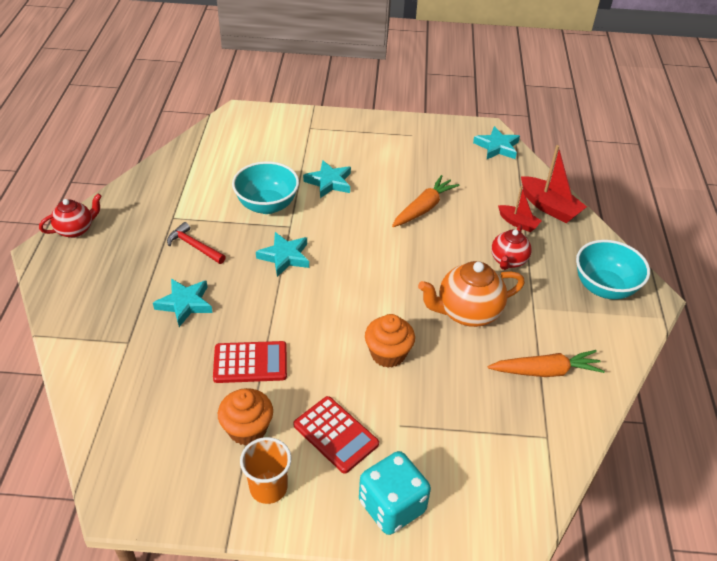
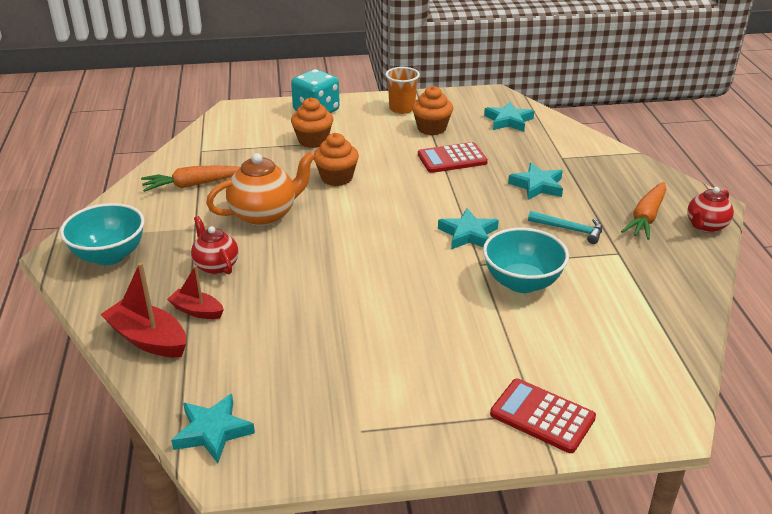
camera: 170 degrees right, 10 degrees down
red hammer [167,222,226,264] -> turquoise hammer [528,211,602,244]
red calculator [294,396,379,474] -> red calculator moved to [490,379,596,453]
turquoise star [303,160,351,198] -> turquoise star moved to [484,102,534,132]
orange carrot [392,175,460,227] -> orange carrot moved to [621,182,666,240]
red teapot [491,225,532,270] -> red teapot turned 45 degrees counterclockwise [191,216,239,275]
none -> orange cupcake [291,97,333,148]

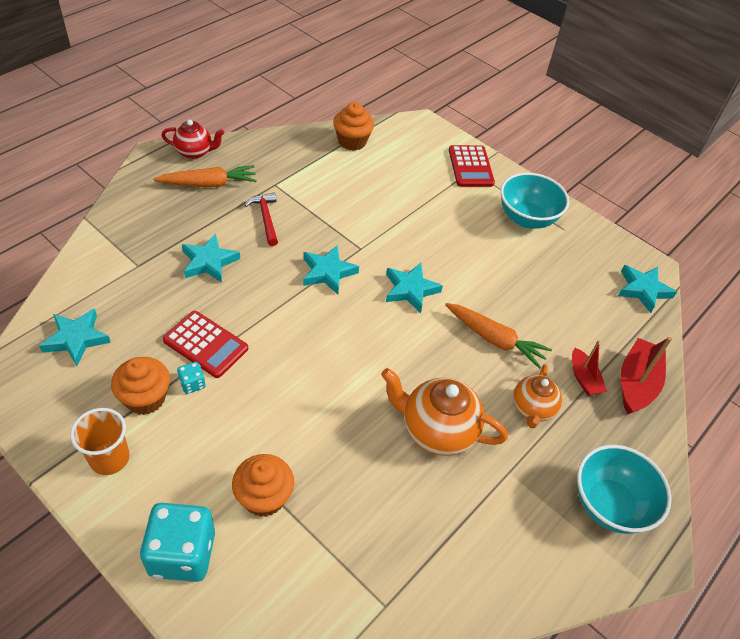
camera: 135 degrees left, 15 degrees up
red boat [100,262,186,357] -> red boat turned 150 degrees counterclockwise [621,337,672,414]
orange carrot [141,166,240,192] -> orange carrot moved to [445,303,552,369]
red teapot [191,216,239,275] -> orange teapot [513,364,562,428]
orange cupcake [314,133,359,186] -> orange cupcake moved to [333,102,374,151]
turquoise bowl [483,228,569,293] -> turquoise bowl moved to [500,173,569,229]
turquoise hammer [528,211,602,244] -> red hammer [245,193,278,246]
none -> turquoise dice [177,362,205,394]
none -> turquoise star [386,263,443,313]

